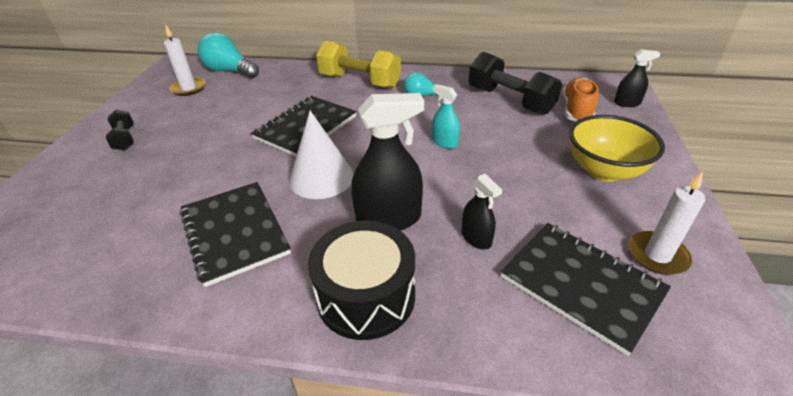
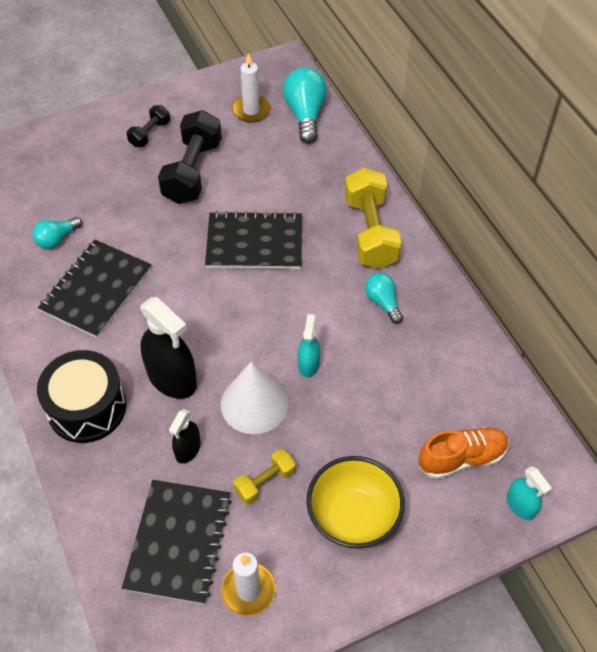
camera: 55 degrees right, 15 degrees up
white cone [289,110,354,199] -> white cone moved to [221,361,288,434]
black dumbbell [468,52,562,115] -> black dumbbell moved to [158,110,222,204]
black spray bottle [614,49,661,107] -> turquoise spray bottle [507,466,552,520]
none -> turquoise light bulb [32,217,82,249]
none -> yellow dumbbell [233,449,296,504]

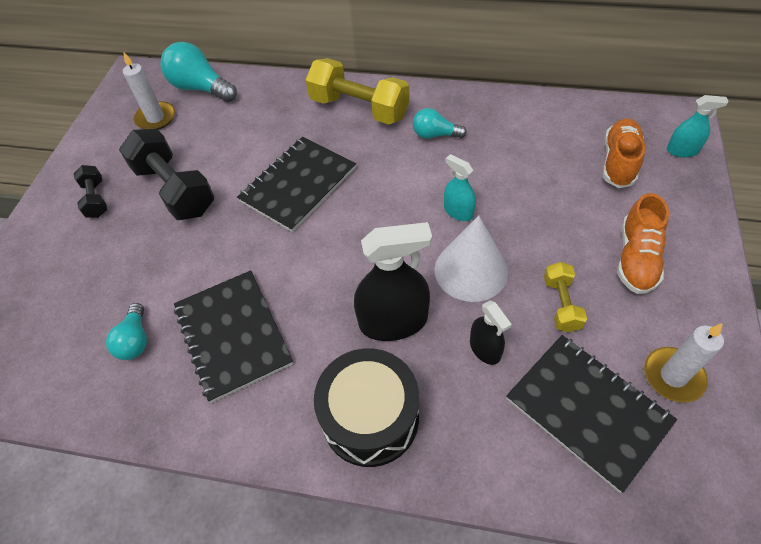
camera: 50 degrees left, 0 degrees up
yellow bowl [306,456,405,549] -> orange shoe [617,193,669,294]

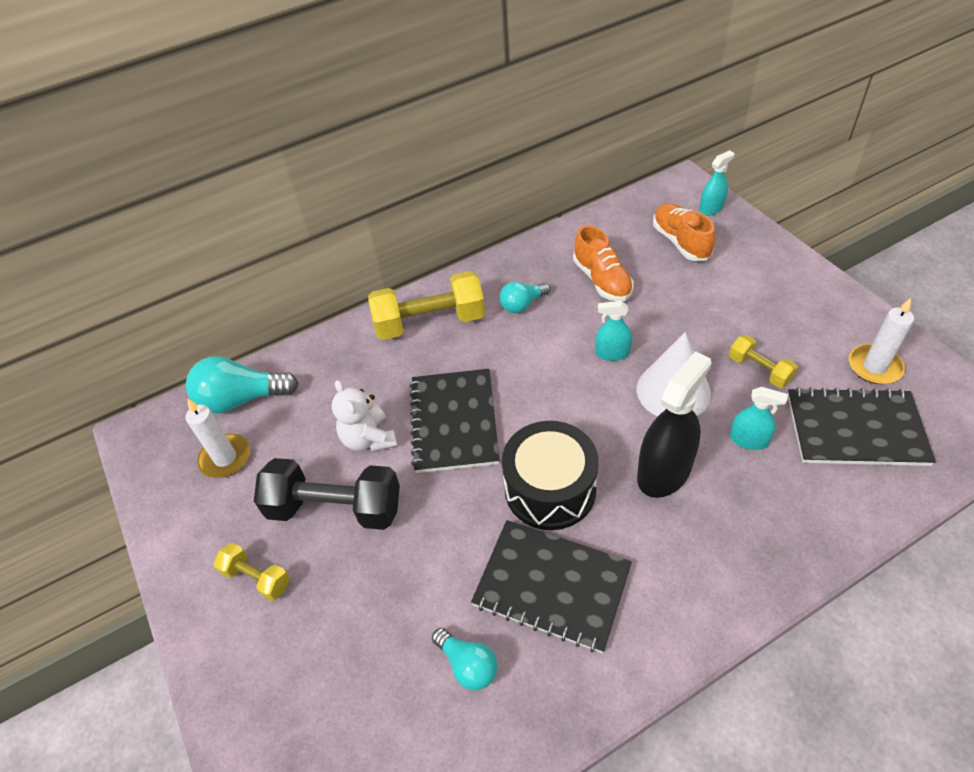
camera: 40 degrees left, 5 degrees down
black dumbbell [74,165,107,218] -> yellow dumbbell [214,543,290,601]
black drum [314,348,419,467] -> black drum moved to [502,421,599,530]
black spray bottle [470,301,512,365] -> turquoise spray bottle [730,387,788,450]
orange shoe [617,193,669,294] -> orange shoe moved to [573,225,634,301]
none -> white teddy bear [332,380,397,452]

